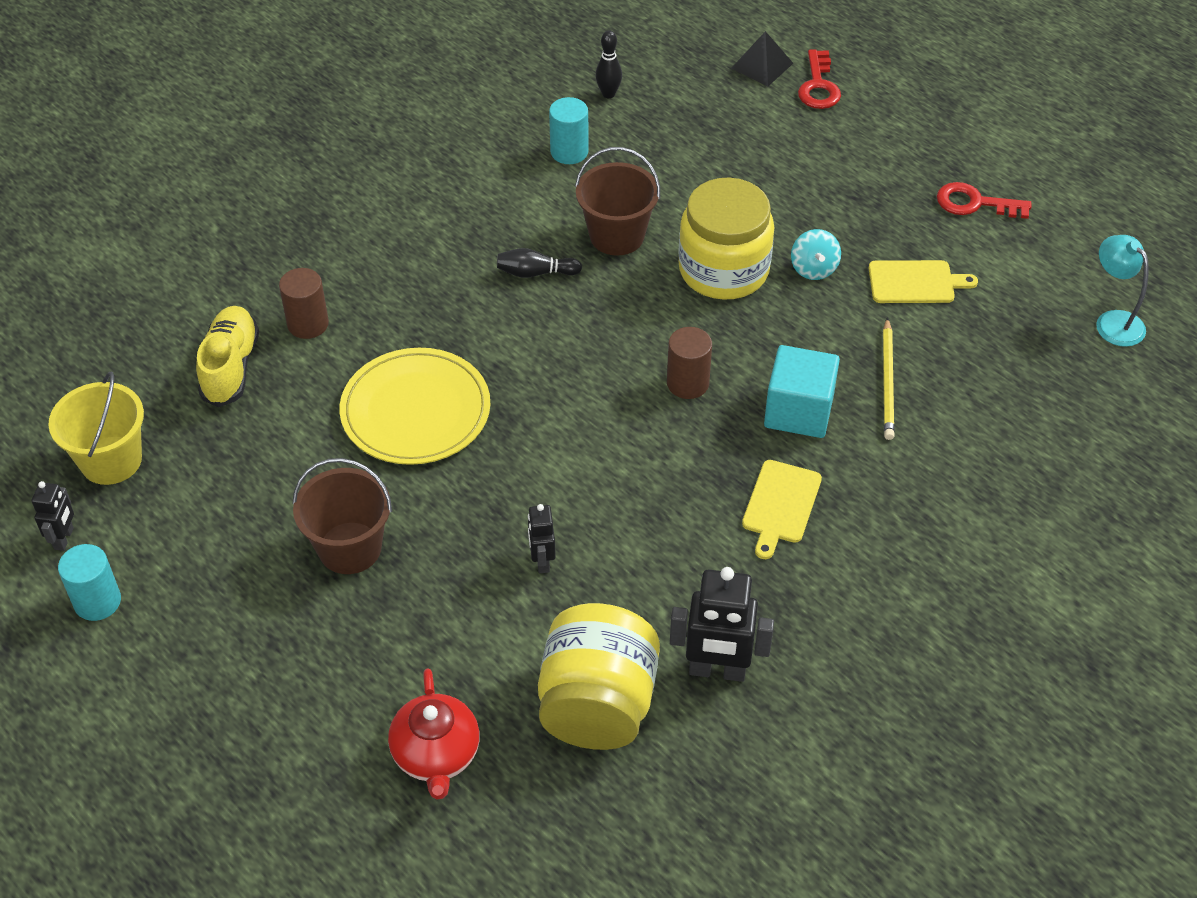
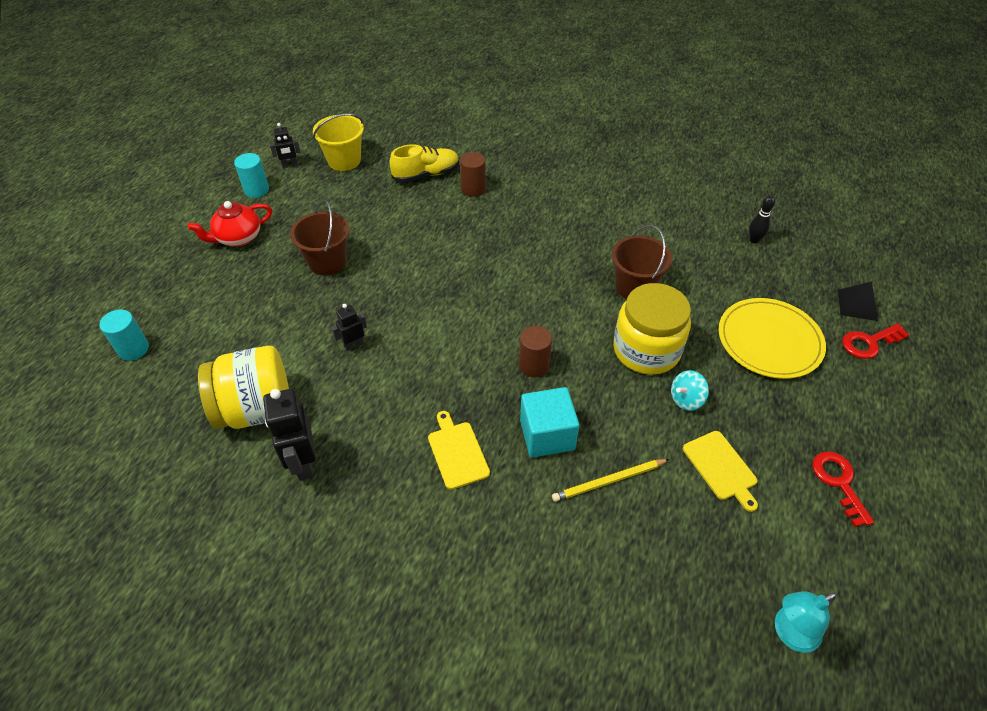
camera: 65 degrees right, 0 degrees up
yellow plate [340,348,491,465] -> yellow plate moved to [719,298,826,379]
red teapot [388,668,480,800] -> red teapot moved to [188,201,272,247]
black bowling pin [497,248,582,278] -> none
turquoise cylinder [549,97,589,164] -> turquoise cylinder moved to [100,309,149,361]
yellow cutting board [742,460,822,559] -> yellow cutting board turned 75 degrees clockwise [428,411,490,490]
turquoise lamp [1096,235,1149,347] -> turquoise lamp turned 150 degrees counterclockwise [775,591,837,653]

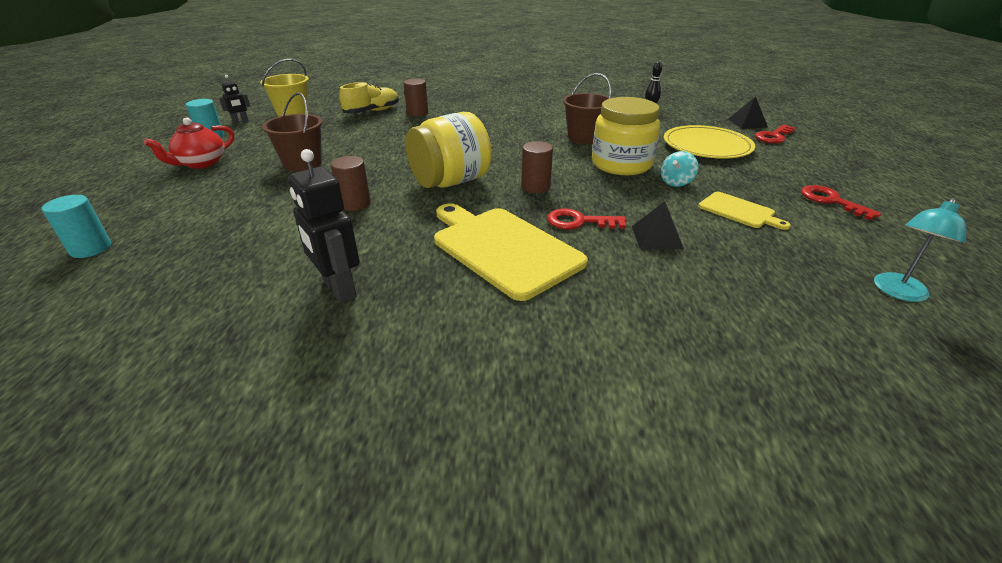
camera: 20 degrees left, 15 degrees down
yellow jar [198,346,289,429] -> yellow jar moved to [405,112,492,188]
black robot [331,304,367,351] -> brown cylinder [331,156,371,211]
yellow cutting board [428,411,490,490] -> yellow cutting board [434,203,588,301], size x1.94
turquoise cube [520,387,579,458] -> red key [547,209,626,229]
yellow pencil [552,459,670,502] -> black pyramid [632,201,684,249]

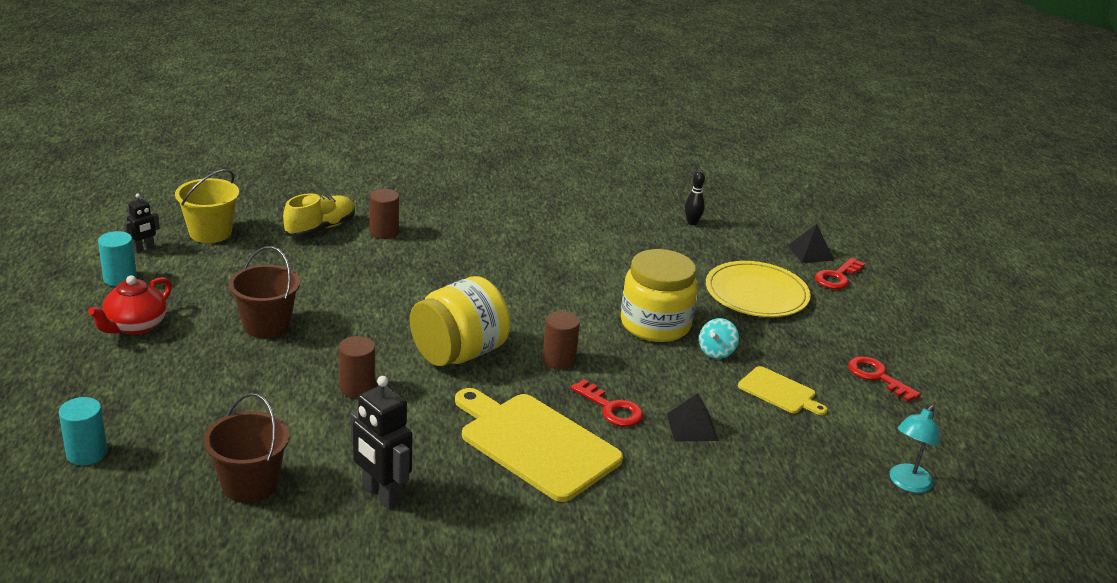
camera: 10 degrees left, 5 degrees down
red key [547,209,626,229] -> red key turned 135 degrees counterclockwise [571,379,643,427]
brown bucket [563,73,611,144] -> brown bucket moved to [204,393,290,503]

